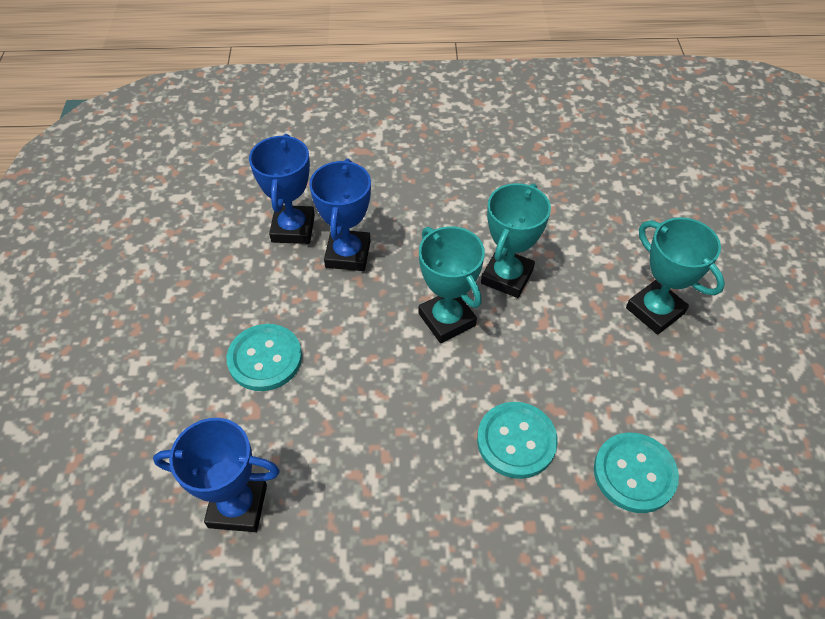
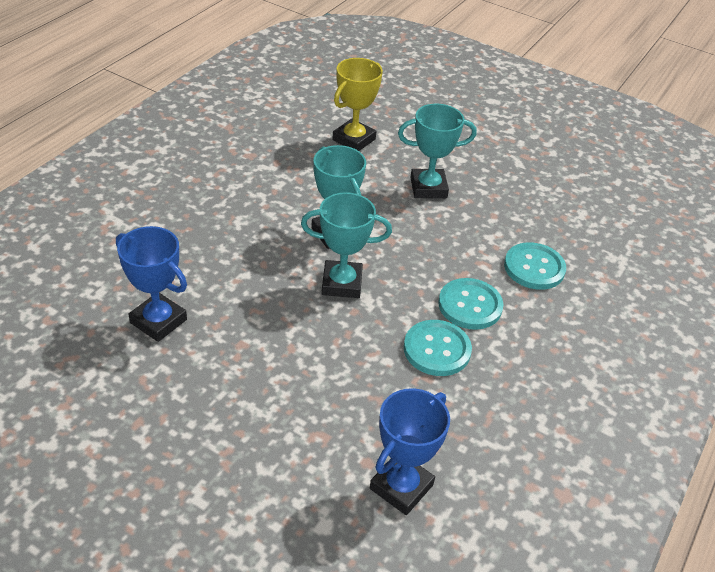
camera: 60 degrees left, 10 degrees down
turquoise button [227,324,302,391] -> turquoise button moved to [404,320,472,376]
blue trophy [309,159,371,271] -> none
none -> yellow trophy [332,58,383,151]

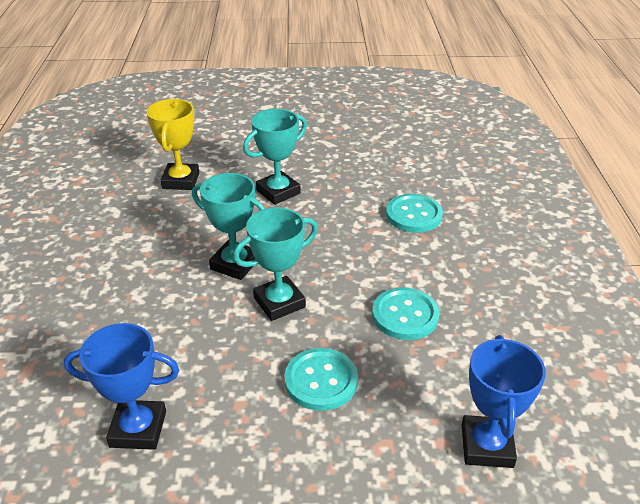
camera: 30 degrees left, 5 degrees down
turquoise button [438,278,503,330] -> turquoise button moved to [284,348,358,411]

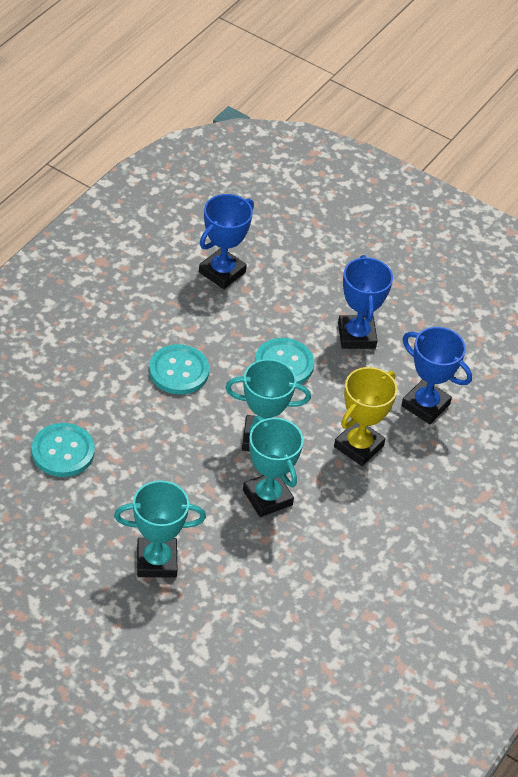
camera: 150 degrees left, 10 degrees up
yellow trophy [146,99,199,190] -> yellow trophy moved to [334,367,397,466]
none -> blue trophy [338,255,393,349]

